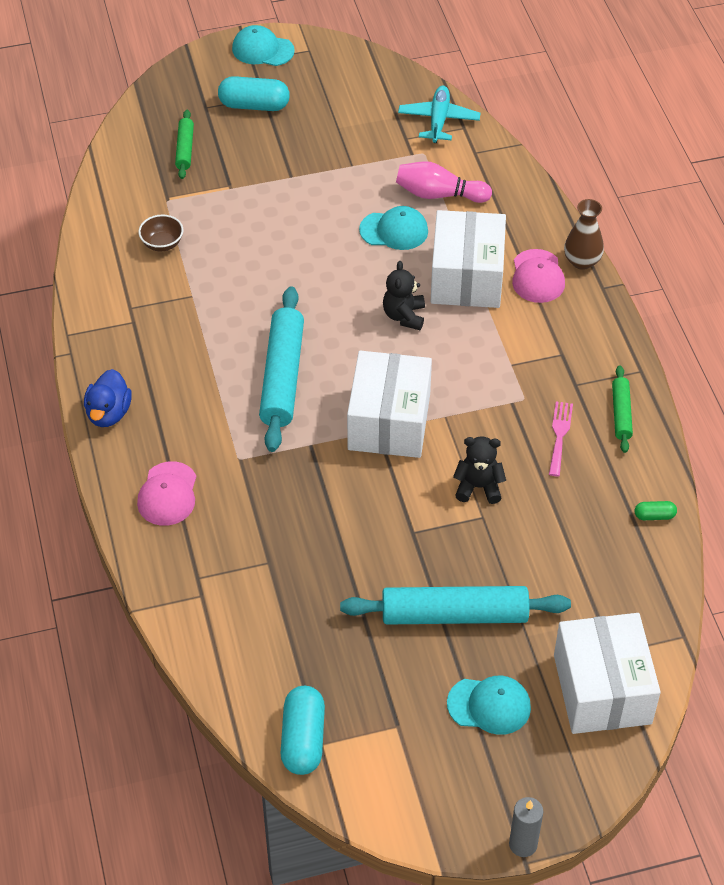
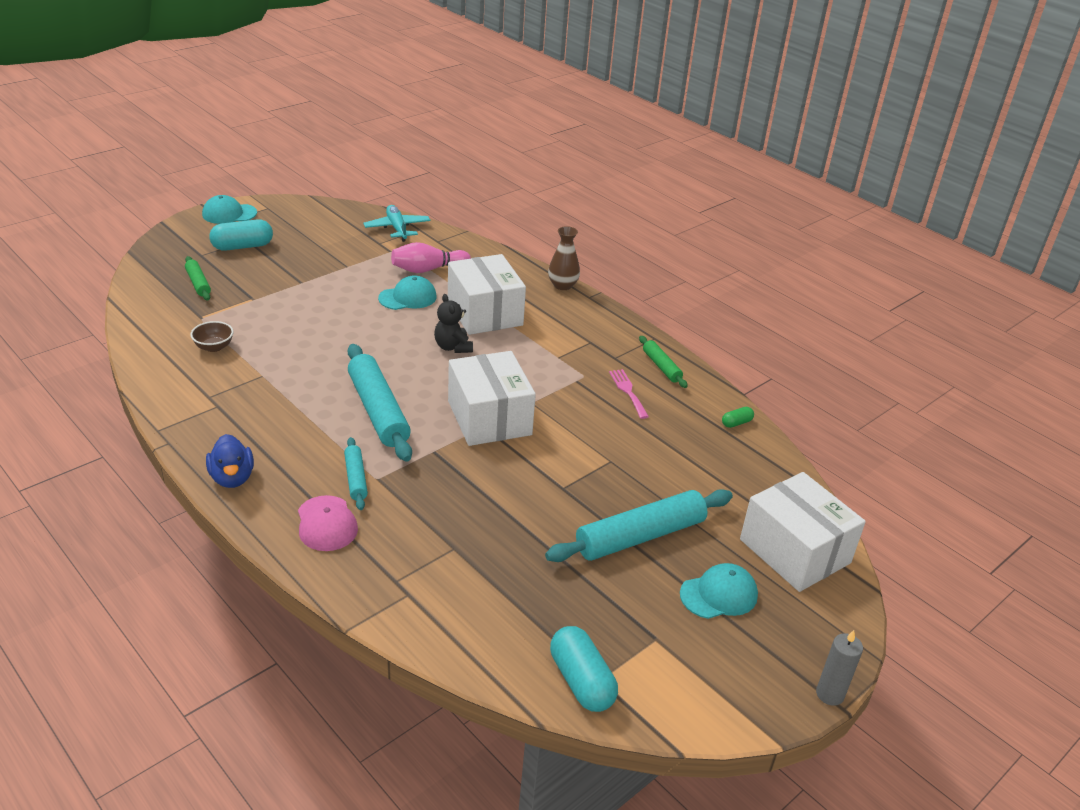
camera: 30 degrees left, 15 degrees down
black teddy bear [453,436,506,504] -> none
pink cap [512,249,565,303] -> none
none -> turquoise rolling pin [344,437,368,510]

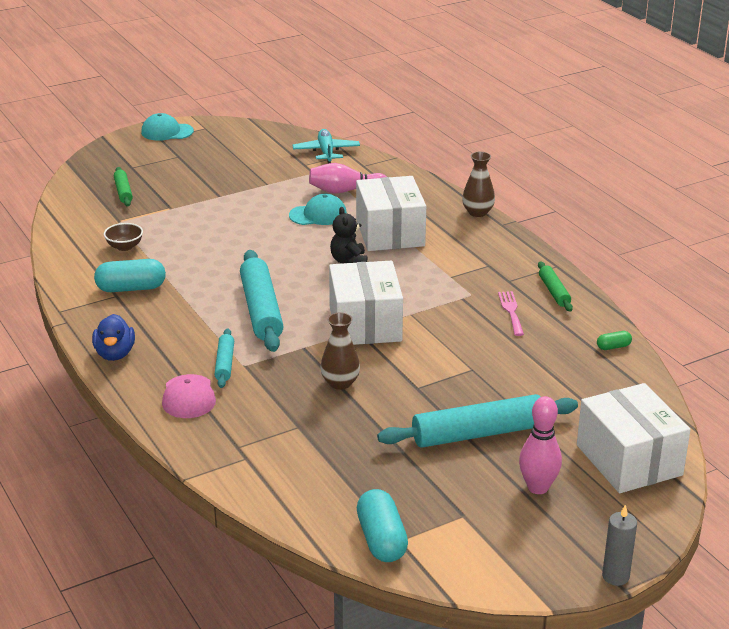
camera: 15 degrees right, 5 degrees down
turquoise capsule [209,219,273,251] -> turquoise capsule moved to [94,259,166,292]
turquoise cap [680,563,758,619] -> pink bowling pin [519,396,562,494]
none -> brown vase [320,313,360,390]

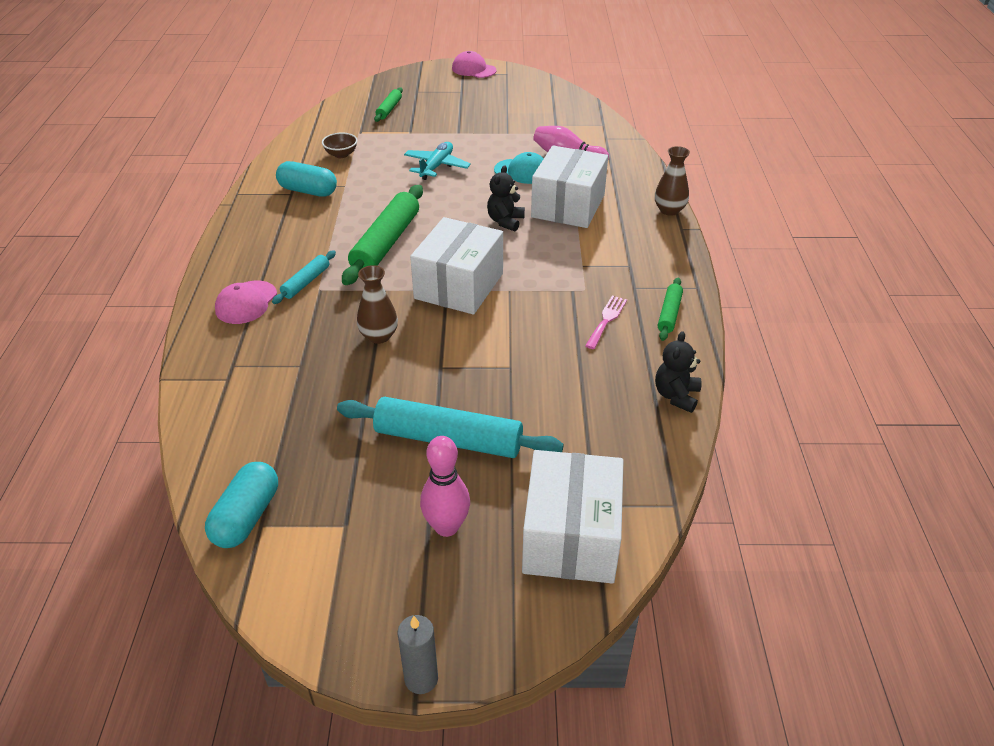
camera: 30 degrees right, 10 degrees up
blue duck [92,314,135,361] -> none
turquoise cap [141,113,194,141] -> pink cap [452,51,497,78]
turquoise rolling pin [240,250,284,352] -> green rolling pin [342,185,423,285]
turquoise plane [292,129,360,164] -> turquoise plane moved to [404,142,471,180]
green capsule [597,331,632,350] -> black teddy bear [655,331,701,413]

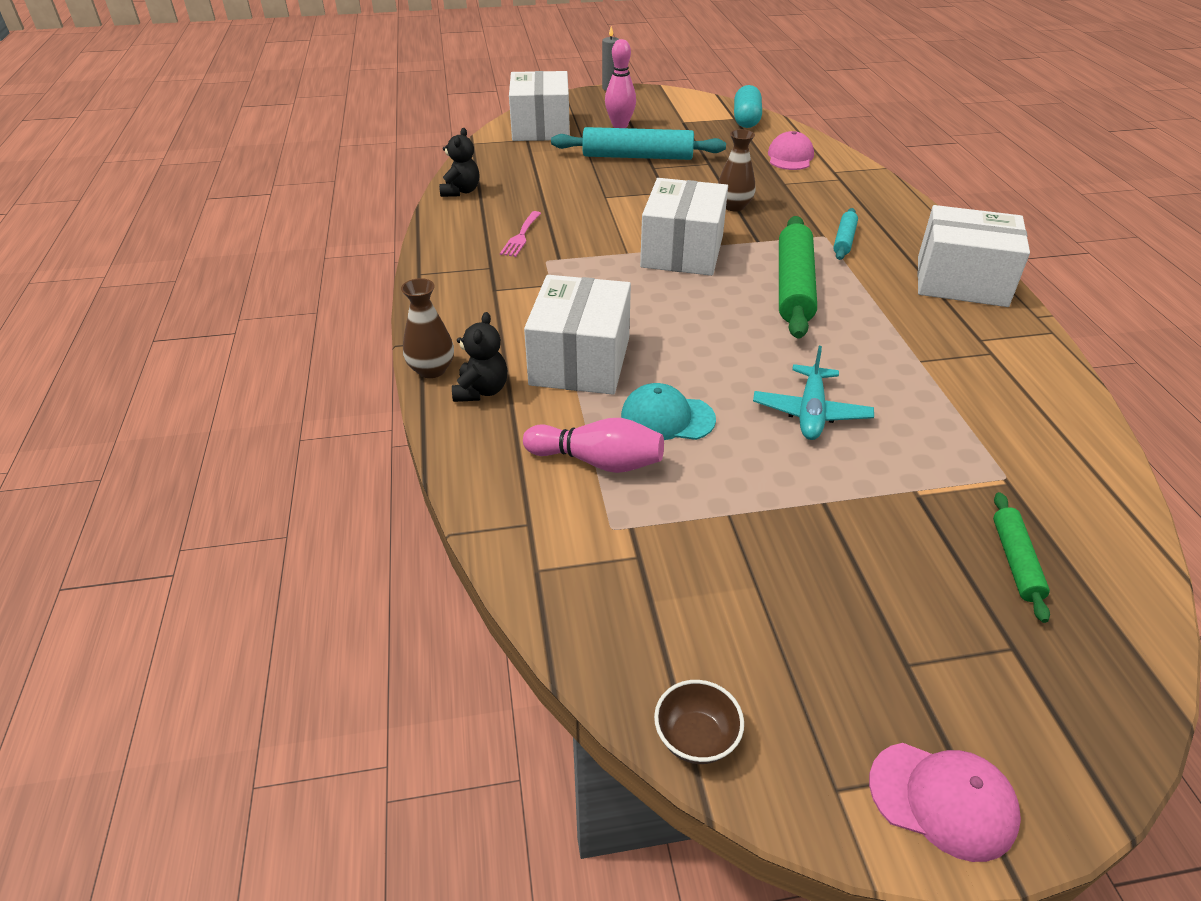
camera: 170 degrees right, 0 degrees up
pink cap [215,281,277,324] -> pink cap moved to [768,131,814,170]
turquoise capsule [276,161,337,197] -> none
brown bowl [322,133,357,158] -> brown bowl moved to [654,680,744,764]
black teddy bear [487,165,525,231] -> black teddy bear moved to [452,312,507,402]
green rolling pin [658,277,683,341] -> none
none -> white box [918,205,1030,307]

